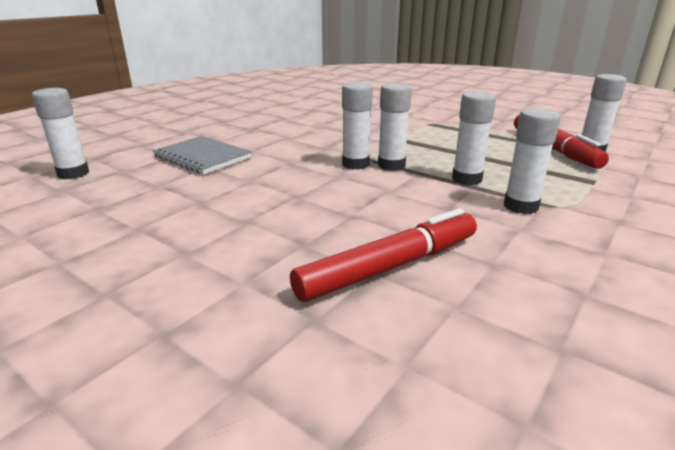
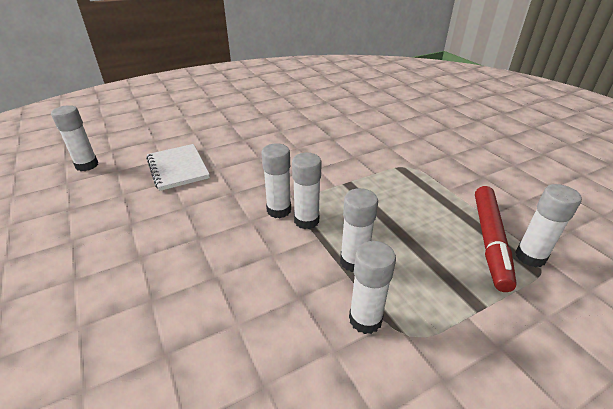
camera: 25 degrees right, 10 degrees up
grey notebook [153,136,252,175] -> white notebook [146,144,210,191]
red marker [290,208,477,302] -> none

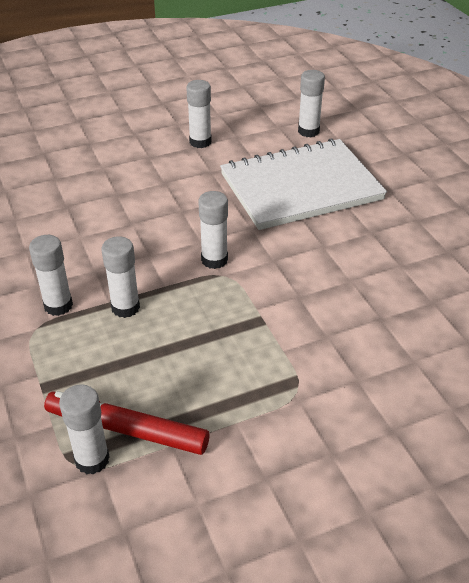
camera: 95 degrees right, 5 degrees up
white notebook [146,144,210,191] -> white notebook [220,138,387,230], size x1.86
white glue stick [292,153,322,229] -> white glue stick moved to [186,80,212,148]

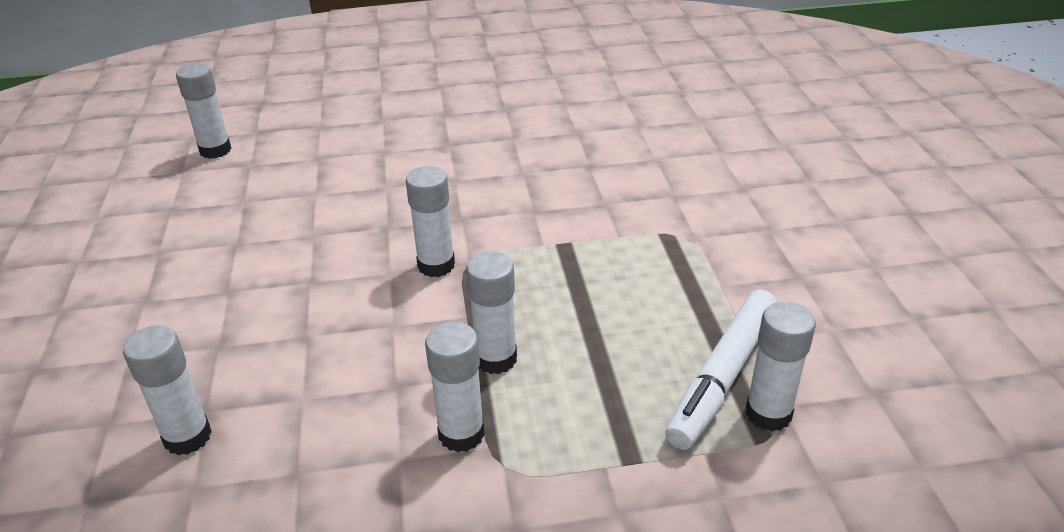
camera: 75 degrees left, 5 degrees down
red marker [44,391,210,455] -> white marker [665,290,777,450]
white glue stick [186,80,212,148] -> white glue stick moved to [123,325,212,455]
white notebook [220,138,387,230] -> none

